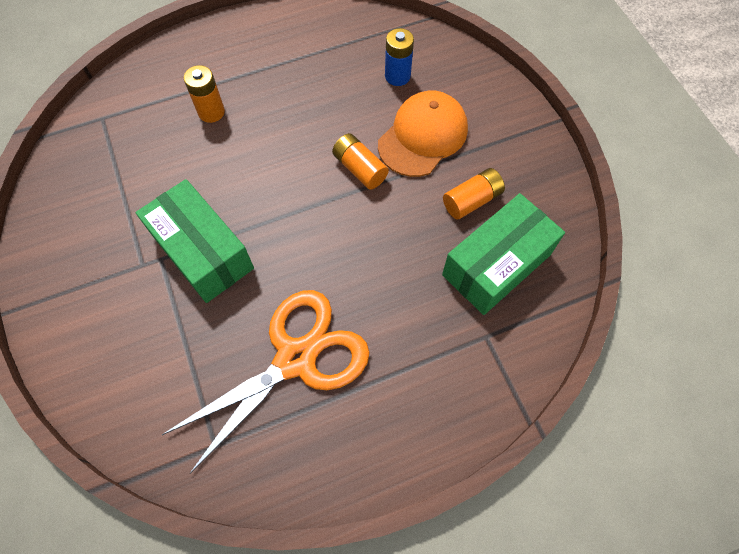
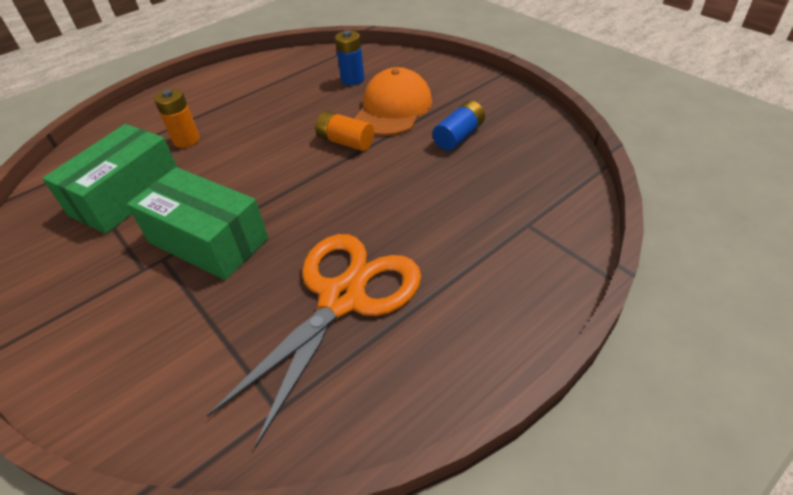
camera: 15 degrees left, 20 degrees down
green box [442,193,565,315] -> green box moved to [42,124,178,234]
orange battery [443,168,505,219] -> blue battery [433,101,485,151]

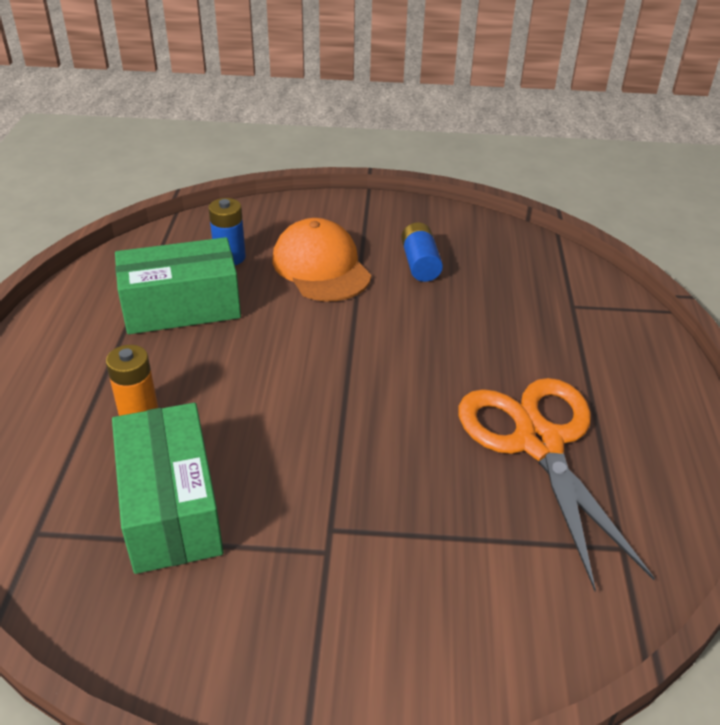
camera: 50 degrees left, 5 degrees down
green box [127,167,268,280] -> green box moved to [115,237,241,334]
orange battery [315,111,374,151] -> none

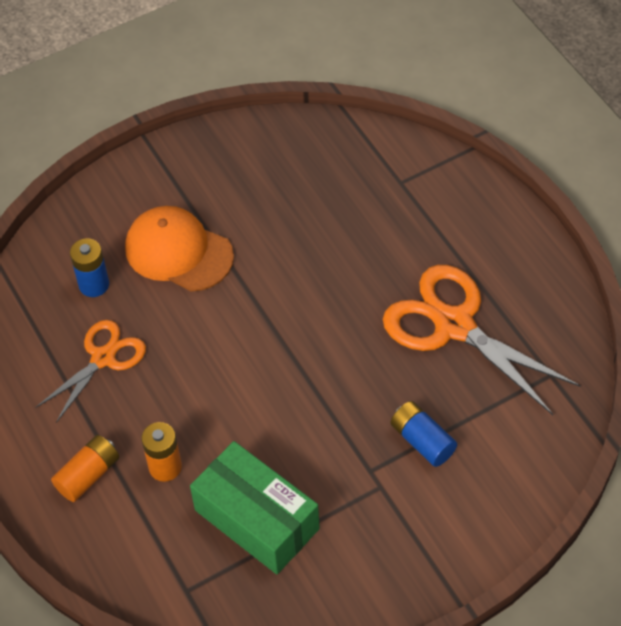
camera: 30 degrees left, 15 degrees up
green box [115,237,241,334] -> orange scissors [35,320,146,423]
blue battery [401,222,443,282] -> blue battery moved to [391,401,457,467]
none -> orange battery [51,435,119,502]

